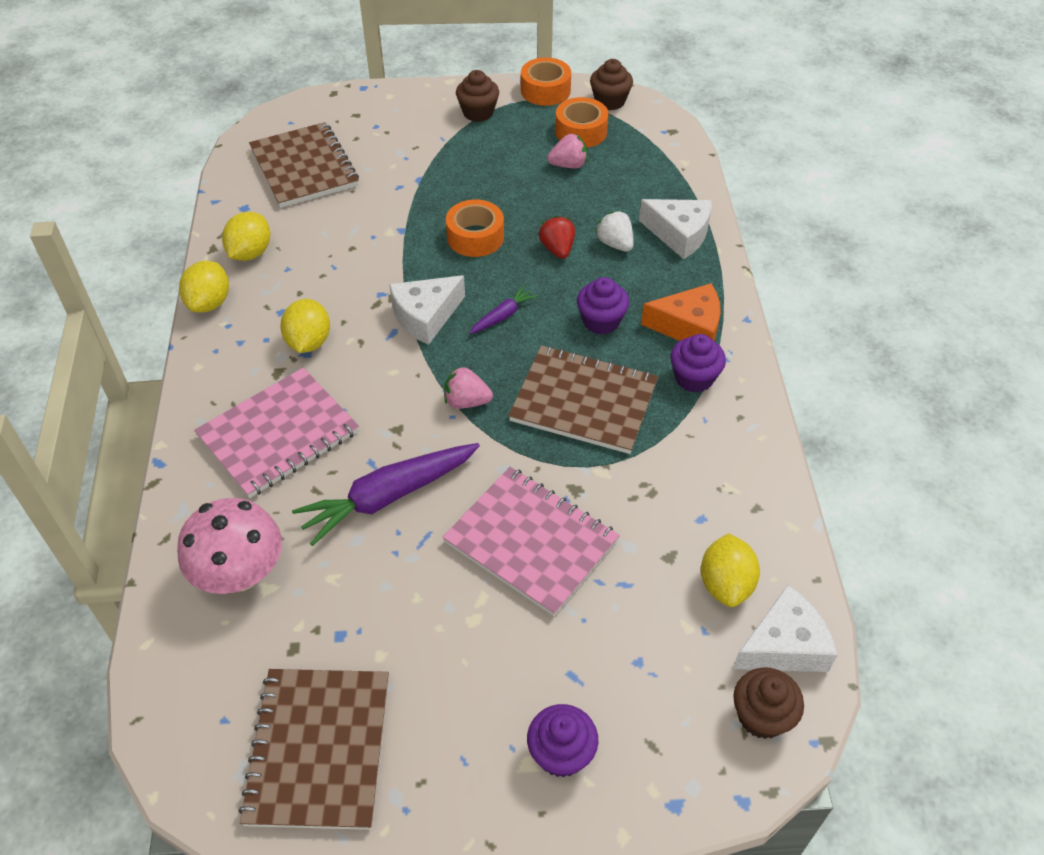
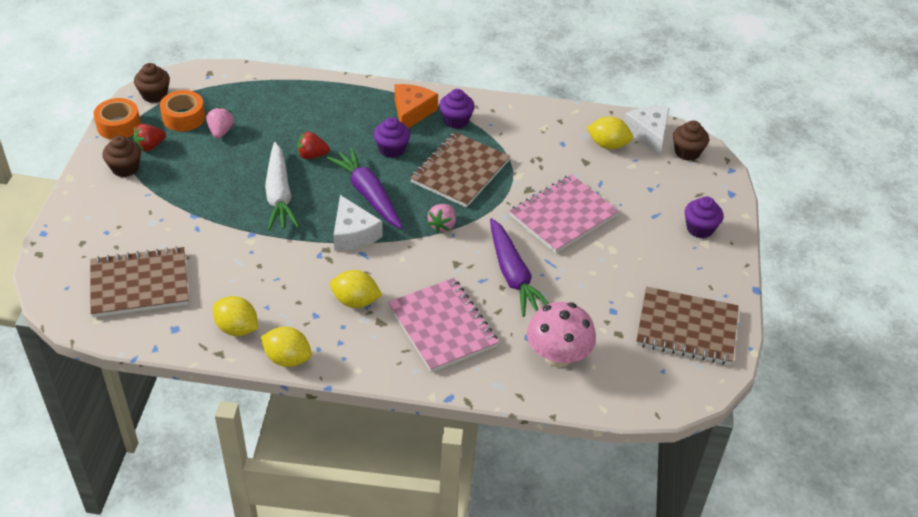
camera: 80 degrees left, 5 degrees down
orange tape [446,199,504,257] -> white carrot [265,142,300,231]
purple carrot [469,286,537,334] -> purple carrot [327,147,403,229], size x2.04
white strawberry [595,211,634,252] -> none
white cheese [639,199,711,259] -> none
none -> red strawberry [133,124,166,151]

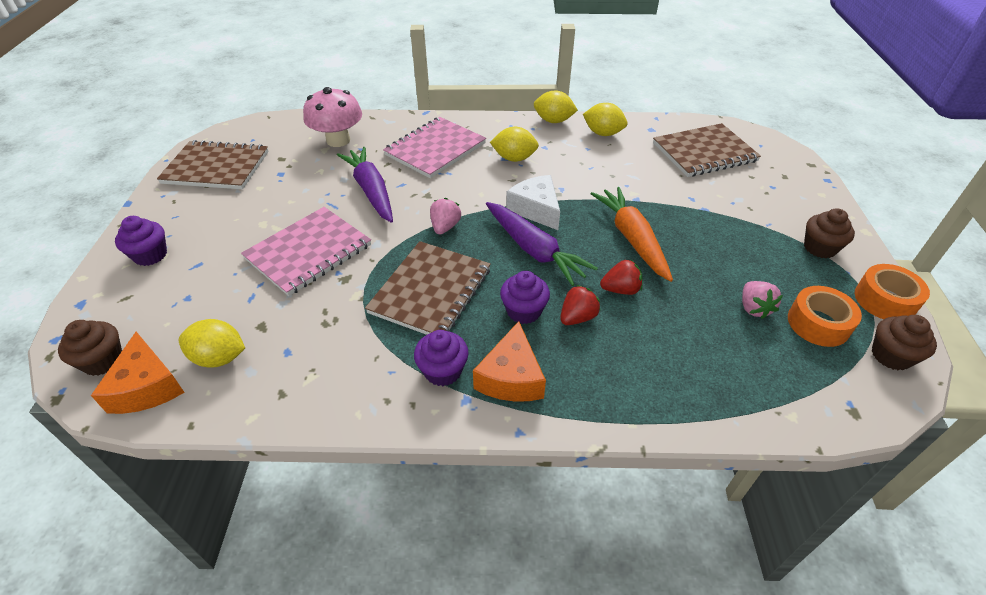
camera: 175 degrees right, 0 degrees up
red strawberry [133,124,166,151] -> red strawberry moved to [560,285,600,325]
white carrot [265,142,300,231] -> orange carrot [591,187,673,282]
pink notebook [388,278,499,372] -> pink notebook turned 75 degrees clockwise [383,117,486,178]
white cheese [624,106,670,156] -> orange cheese [91,332,185,414]

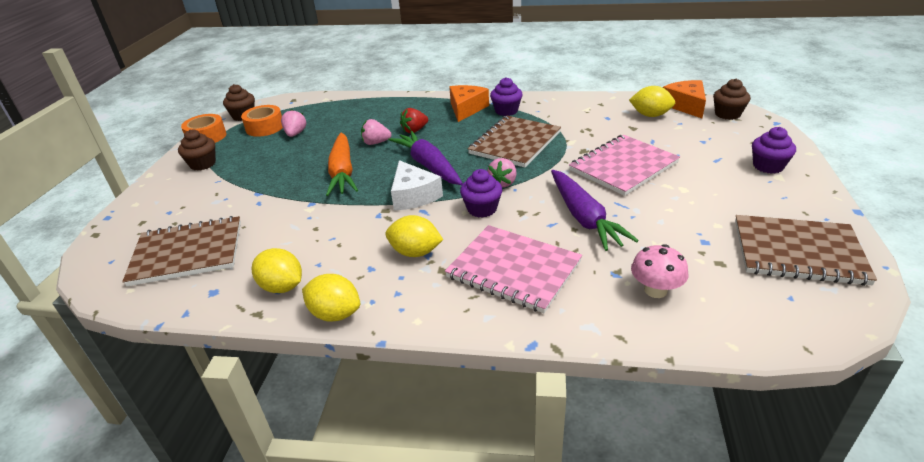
camera: 170 degrees left, 10 degrees down
pink mushroom [303,87,362,147] -> pink mushroom [631,244,688,298], size x0.66
pink notebook [383,117,486,178] -> pink notebook turned 75 degrees clockwise [445,225,582,313]
purple cupcake [500,271,550,324] -> purple cupcake moved to [460,169,502,218]
red strawberry [600,260,643,295] -> pink strawberry [361,119,392,145]

